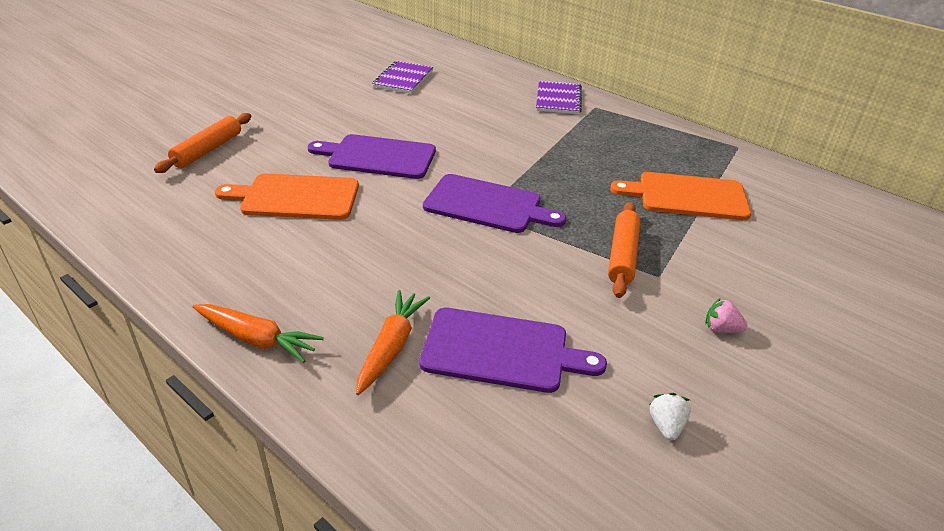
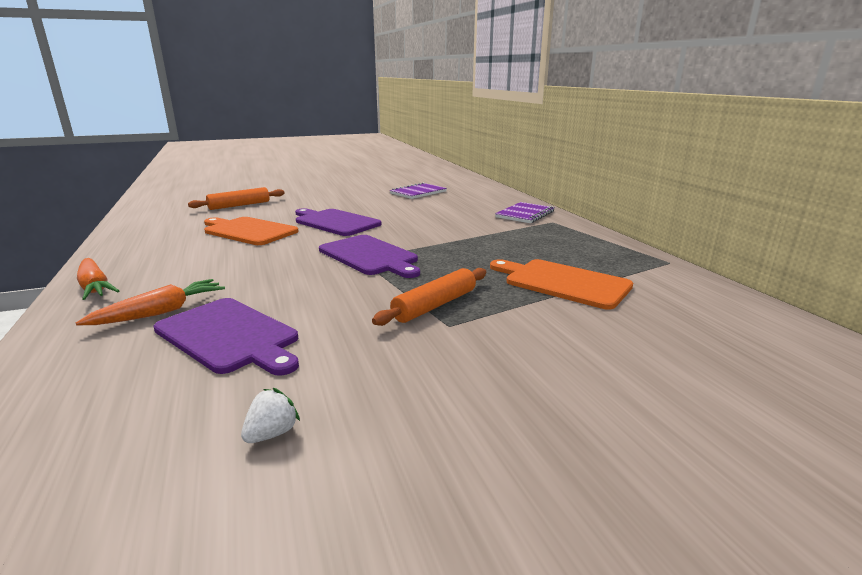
camera: 30 degrees right, 15 degrees down
pink strawberry [705,298,748,333] -> none

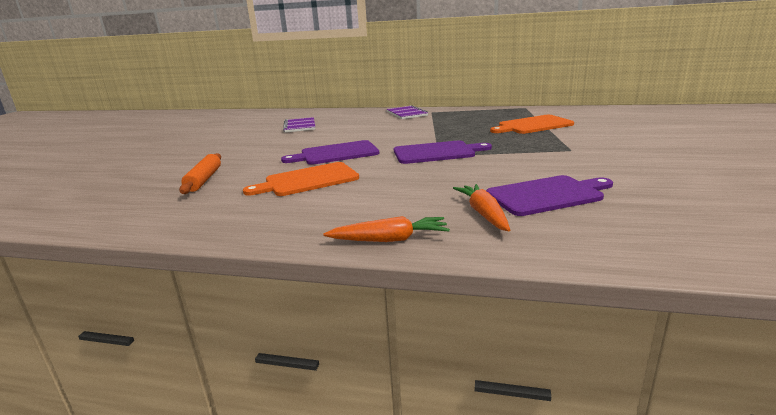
camera: 55 degrees left, 0 degrees up
white strawberry [241,388,300,443] -> none
orange rolling pin [372,268,486,326] -> none

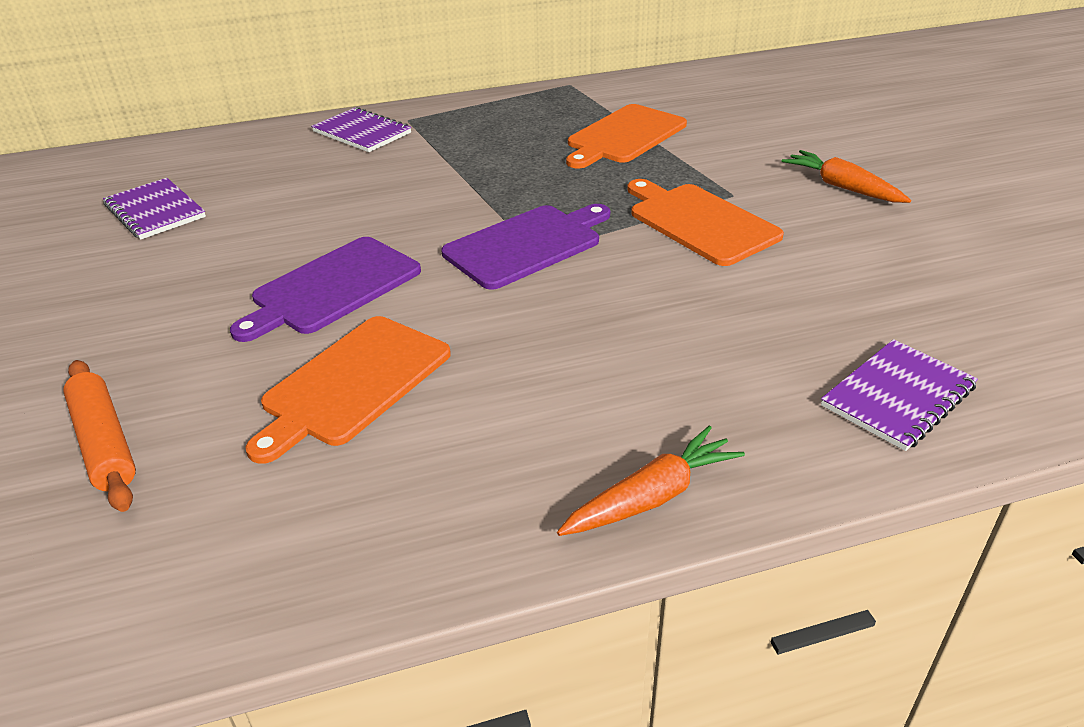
camera: 30 degrees left, 15 degrees up
orange carrot [453,184,510,231] -> orange carrot moved to [782,150,911,203]
purple cutting board [486,175,613,216] -> none
none -> orange cutting board [627,179,784,266]
none -> purple notebook [821,339,978,451]

